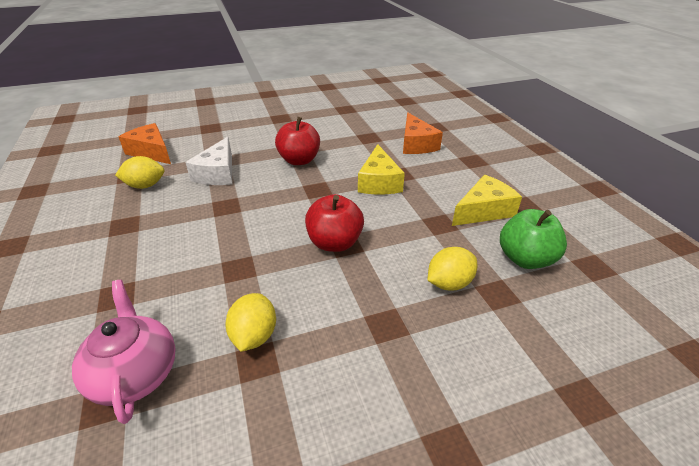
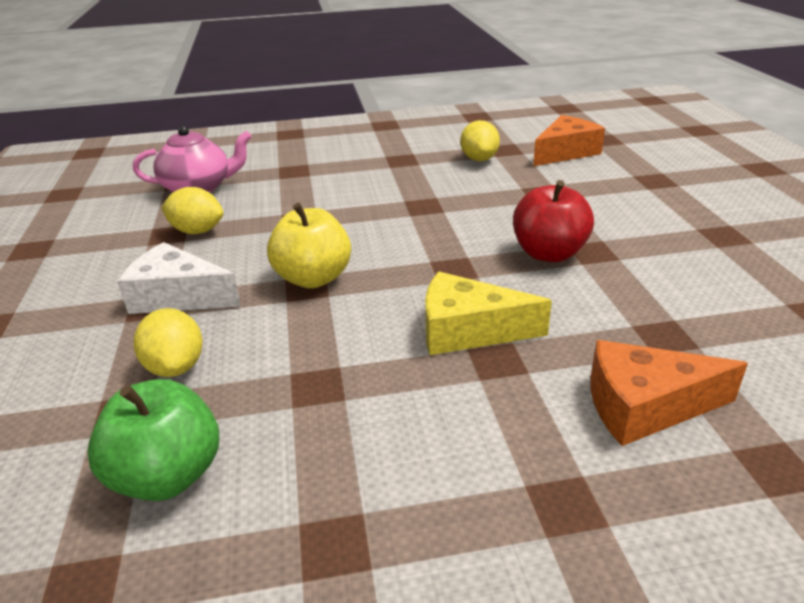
camera: 100 degrees right, 5 degrees down
white cheese [186,137,232,185] -> white cheese moved to [117,242,241,314]
red apple [305,194,364,252] -> yellow apple [267,203,351,288]
yellow cheese [452,175,522,226] -> none

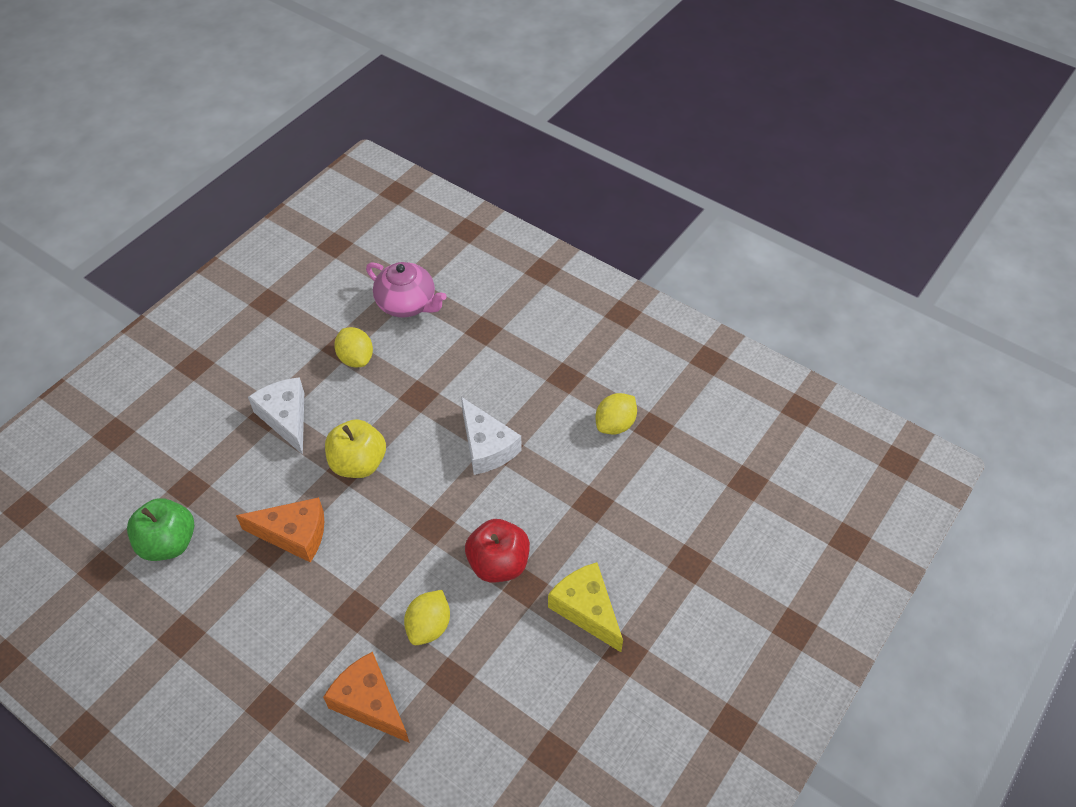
camera: 45 degrees right, 20 degrees up
yellow lemon [133,308,203,377] -> yellow lemon moved to [404,590,450,645]
yellow cheese [425,272,552,355] -> yellow cheese moved to [548,562,623,652]
orange cheese [533,115,605,166] -> orange cheese moved to [236,497,324,563]
none -> white cheese [461,397,522,475]

